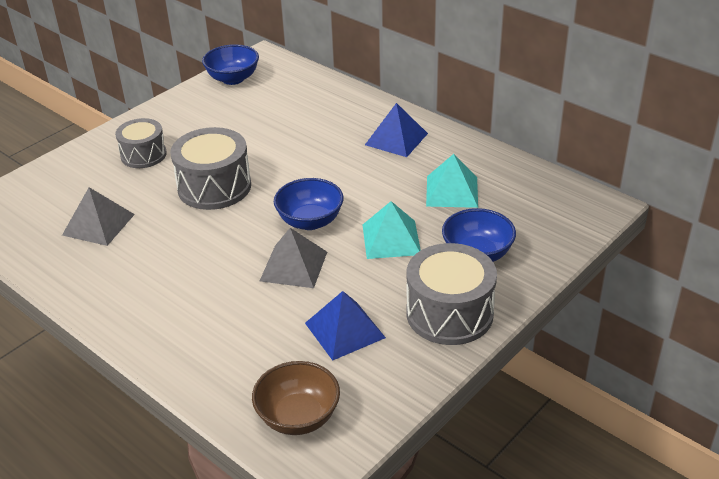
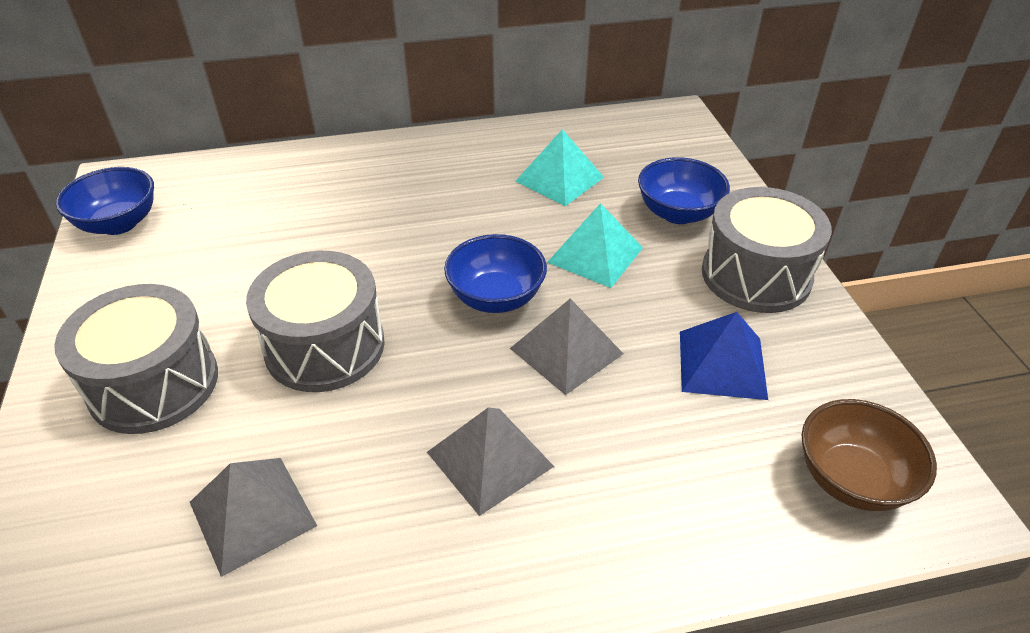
camera: 55 degrees left, 5 degrees up
grey drum [115,118,167,168] -> grey drum [54,284,218,434], size x1.54
blue pyramid [365,103,428,157] -> none
none -> grey pyramid [427,407,554,516]

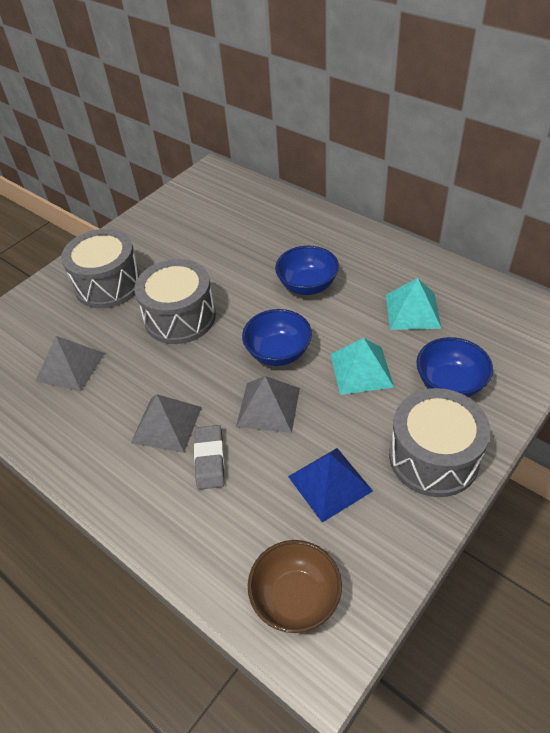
camera: 55 degrees right, 5 degrees up
blue bowl [56,167,154,235] -> blue bowl moved to [275,246,339,295]
none -> grey eraser [194,425,225,490]

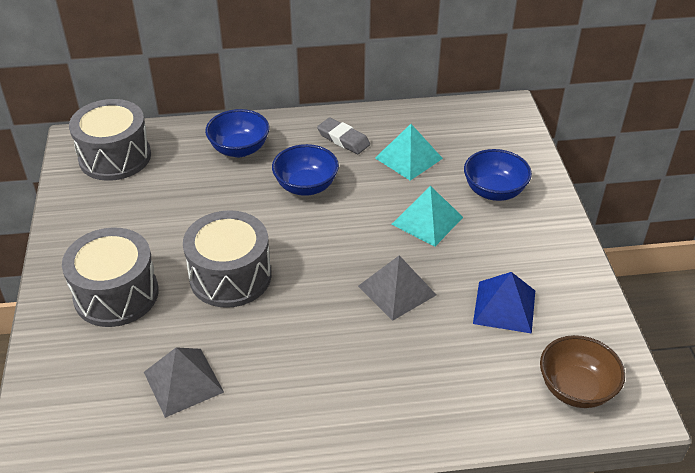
camera: 50 degrees left, 5 degrees down
grey pyramid [131,394,202,453] -> none
grey eraser [194,425,225,490] -> grey eraser moved to [317,117,370,154]
blue bowl [242,309,312,366] -> blue bowl moved to [205,109,269,157]
grey drum [389,388,490,497] -> grey drum moved to [69,99,151,181]

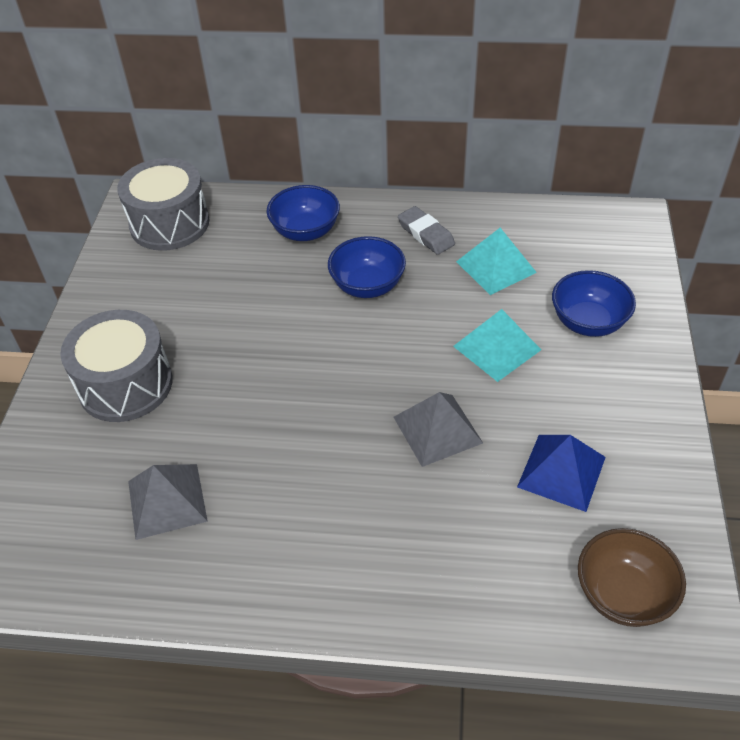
camera: 15 degrees right, 5 degrees up
grey drum [183,210,271,308] -> none

